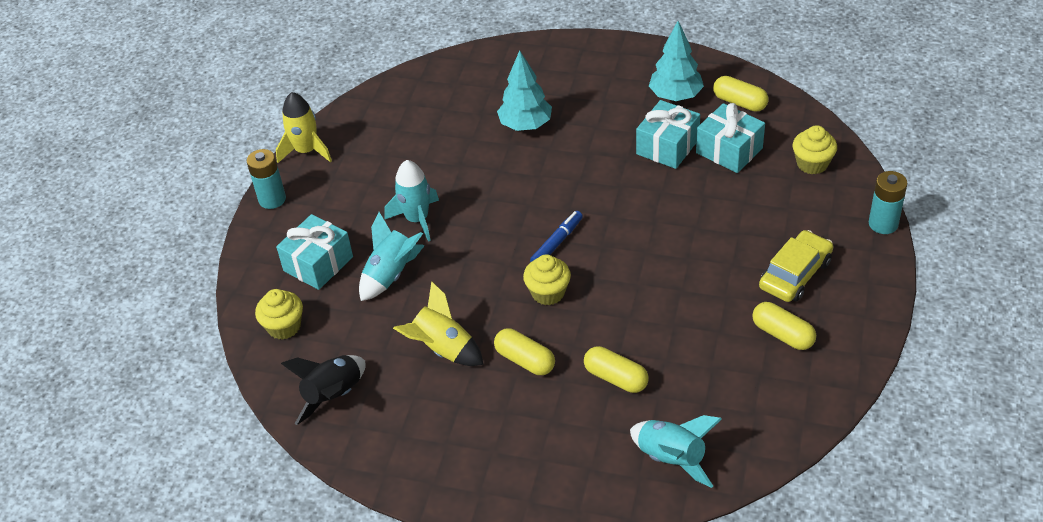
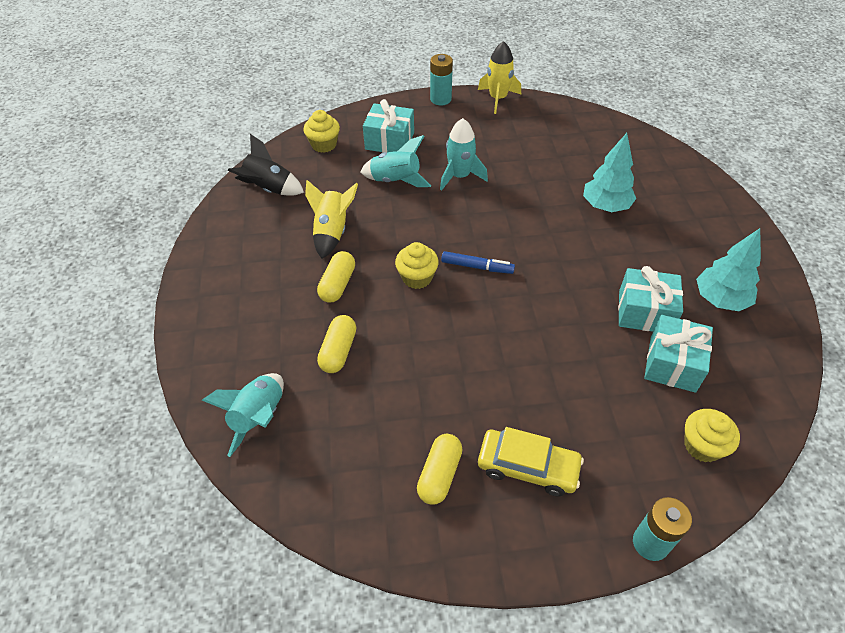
camera: 65 degrees right, 5 degrees up
yellow capsule [713,76,768,112] -> none

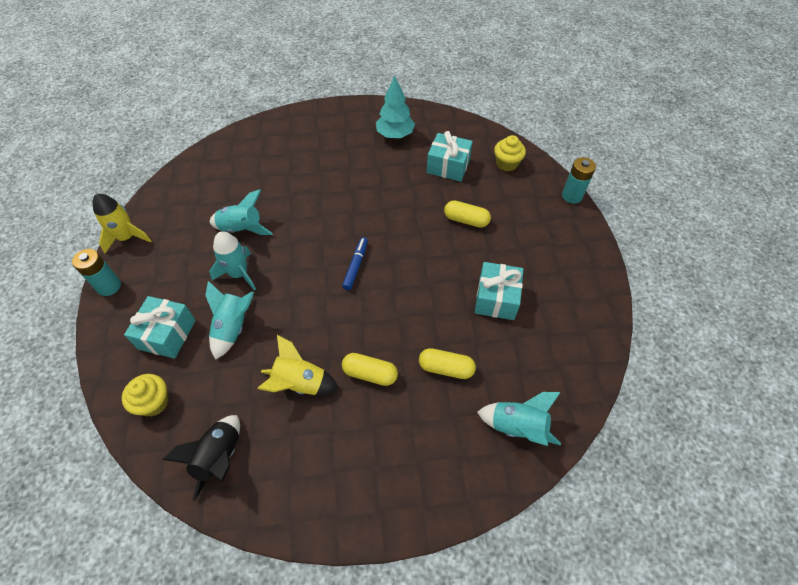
camera: 90 degrees left, 5 degrees up
yellow cupcake [395,242,439,289] -> none
yellow capsule [417,434,463,505] -> yellow capsule moved to [444,200,491,228]
yellow car [478,427,584,496] -> none
turquoise tree [583,133,636,212] -> none
turquoise gift [618,266,683,332] -> turquoise gift moved to [475,262,523,320]
none -> turquoise rocket [210,189,273,235]

